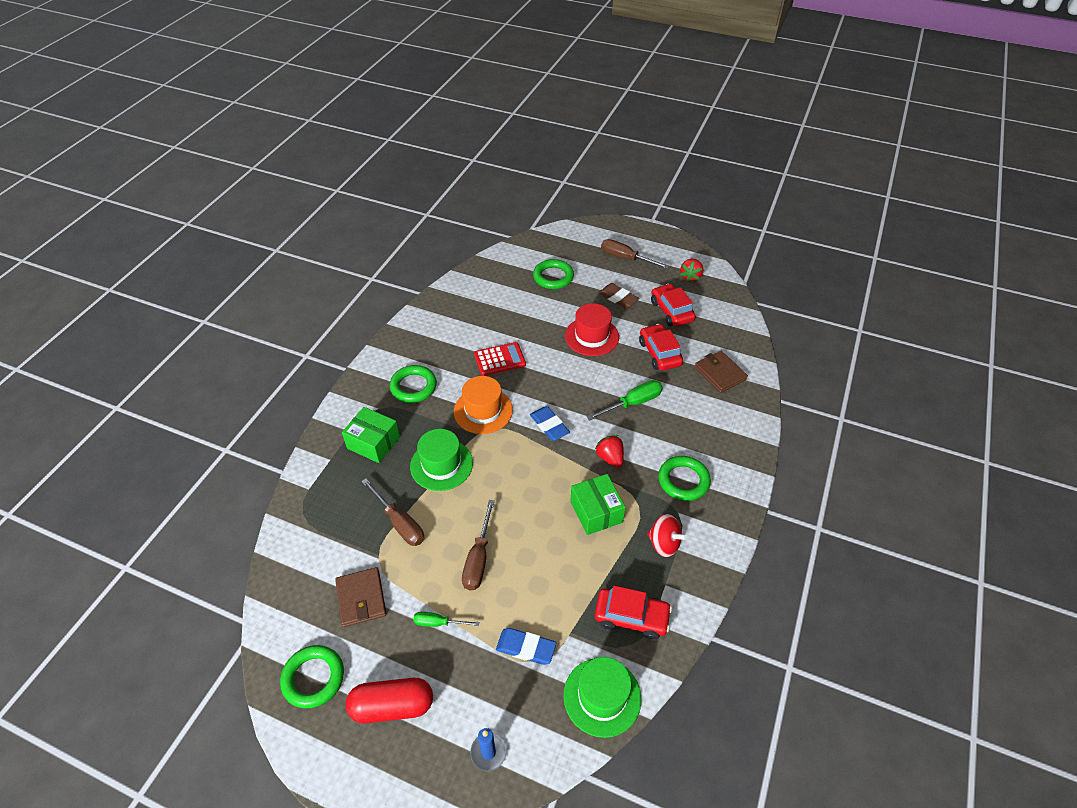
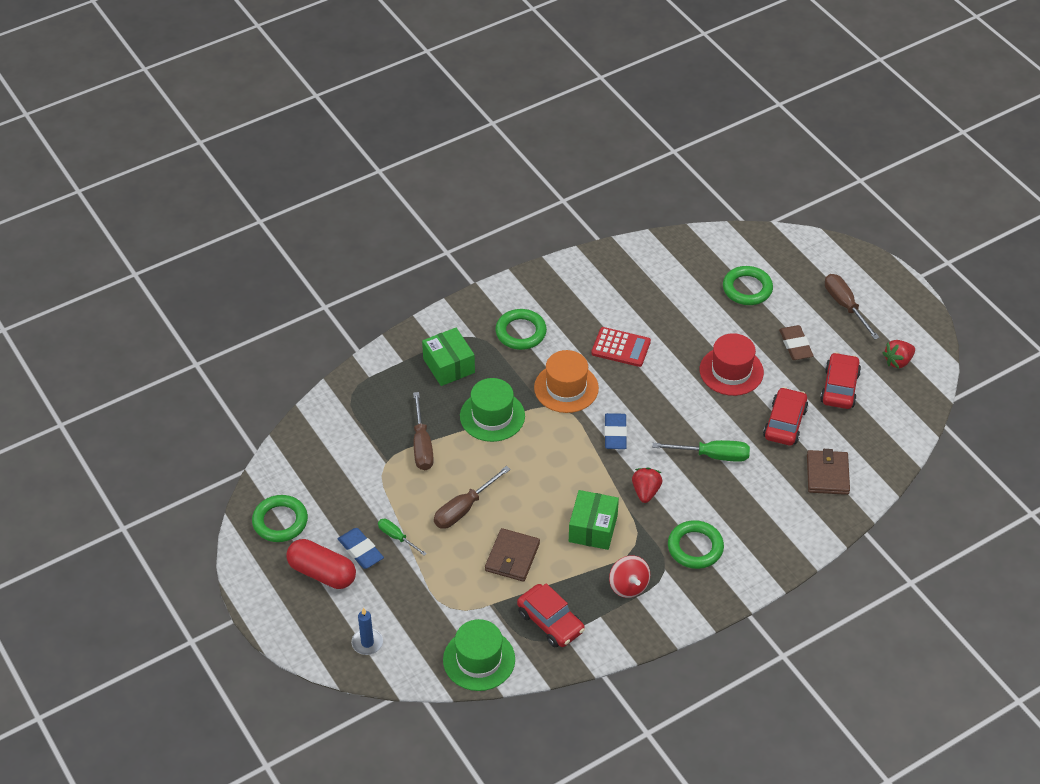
camera: 35 degrees right, 0 degrees up
brown wallet [335,567,386,627] -> brown wallet moved to [485,528,540,582]
blue eraser [496,628,556,665] -> blue eraser moved to [338,528,384,569]

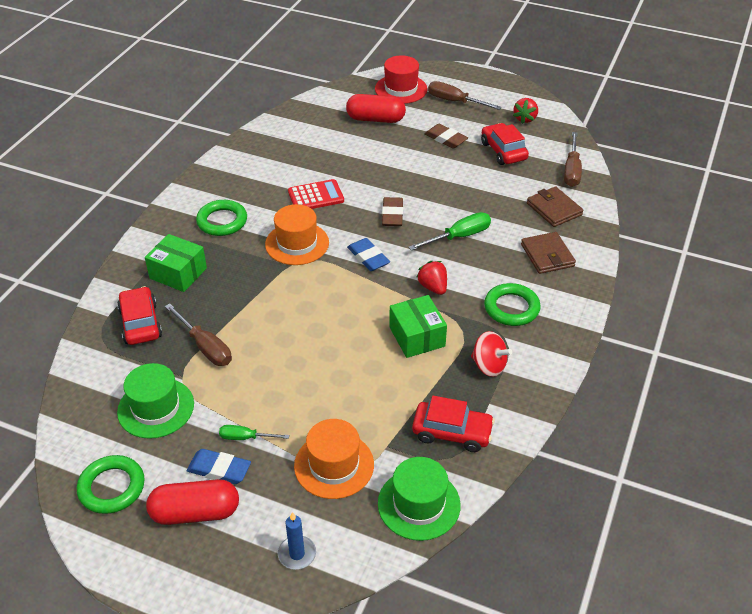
camera: 35 degrees left, 5 degrees down
brown screwdriver [434,466,511,529] -> brown screwdriver moved to [564,132,582,187]
green hat [460,378,525,442] -> green hat moved to [117,363,194,439]
brown wallet [485,528,540,582] -> brown wallet moved to [521,232,576,274]
red hat [700,333,764,396] -> red hat moved to [375,55,427,104]
green ring [723,266,773,305] -> red capsule [346,94,406,123]
red car [763,387,808,446] -> red car moved to [117,286,162,345]
none -> orange hat [294,419,374,499]
none -> brown eraser [382,197,403,226]

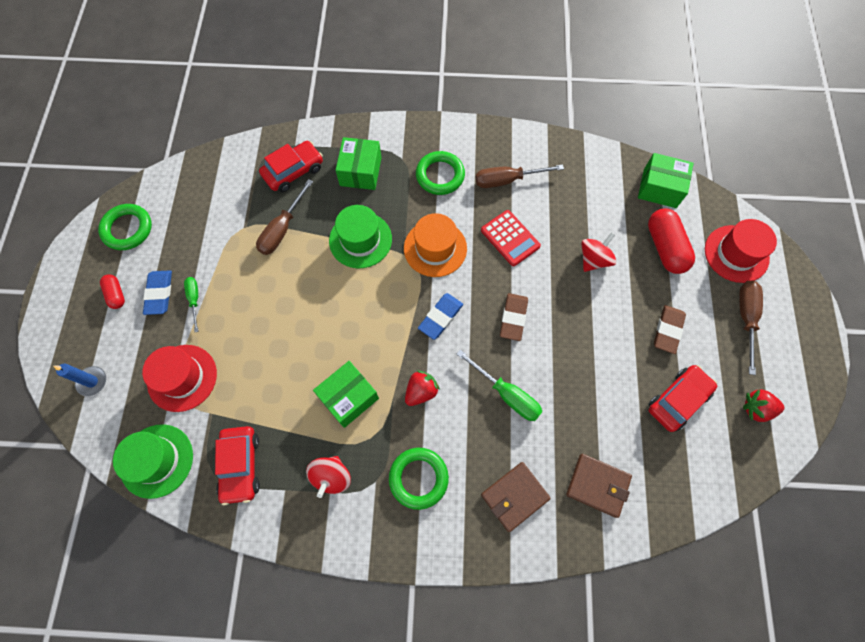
camera: 70 degrees right, 25 degrees up
green hat [117,363,194,439] -> green hat moved to [329,205,392,268]
red capsule [146,479,239,525] -> red capsule [100,274,125,309], size x0.53
orange hat [294,419,374,499] -> red hat [142,345,217,412]
brown eraser [382,197,403,226] -> brown eraser turned 60 degrees counterclockwise [500,293,528,341]
brown wallet [527,186,584,227] -> brown wallet turned 75 degrees clockwise [566,454,632,518]
brown screwdriver [564,132,582,187] -> brown screwdriver moved to [476,164,564,188]
none -> red spinning top [581,232,616,272]
none -> green box [638,153,694,208]

